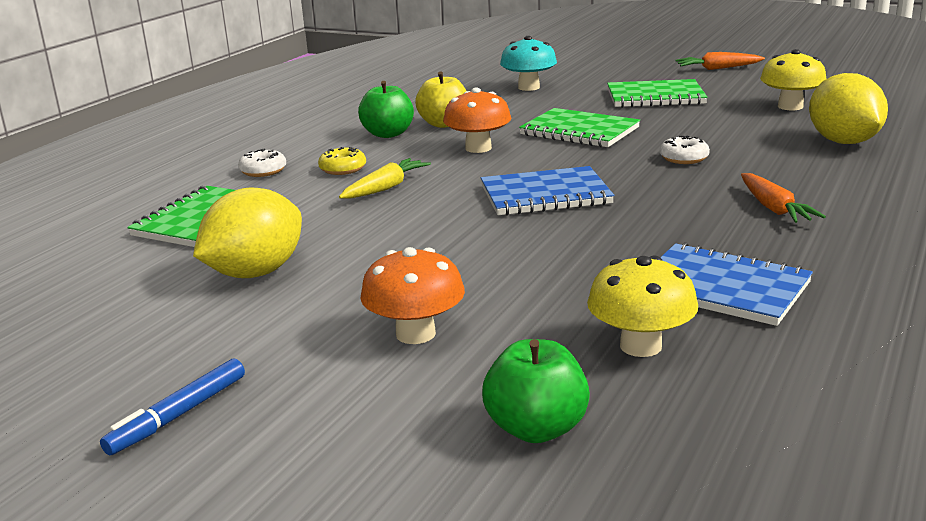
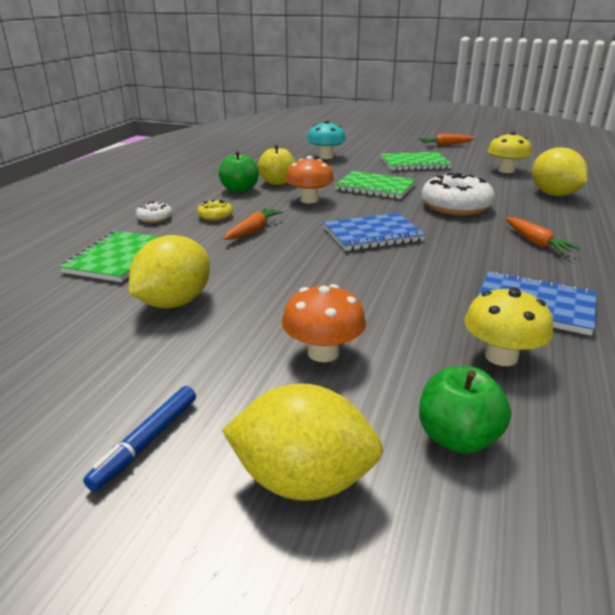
camera: 10 degrees left, 5 degrees up
yellow carrot [339,158,431,199] -> orange carrot [223,208,283,240]
white donut [660,136,710,164] -> white donut [421,173,495,215], size x2.10
none -> yellow lemon [222,383,383,501]

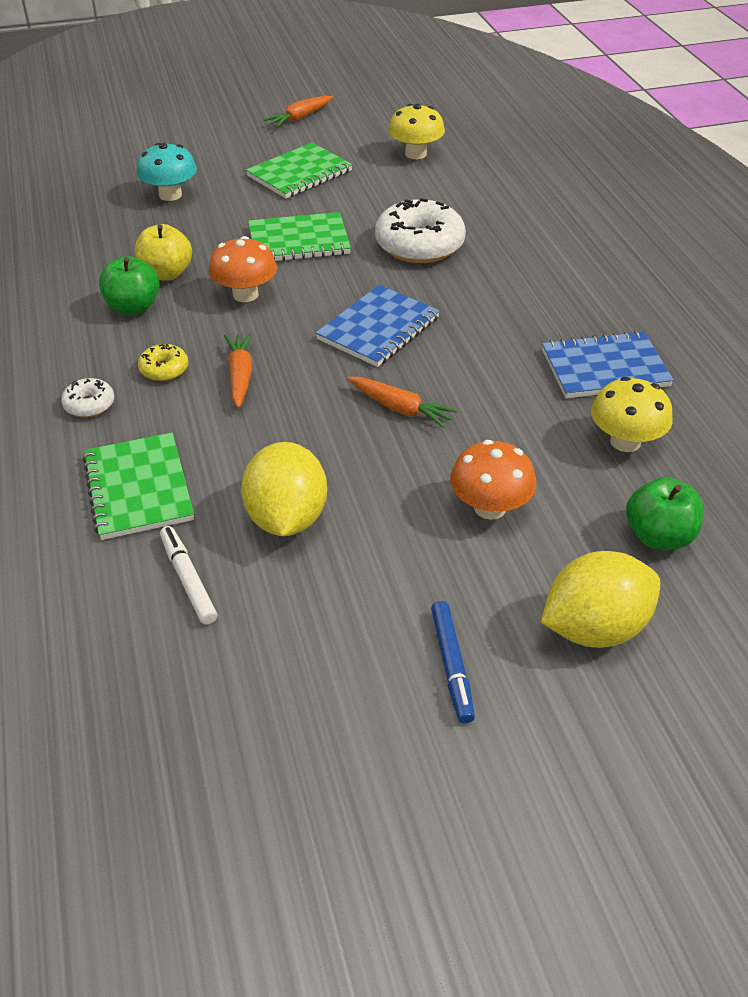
camera: 35 degrees left, 15 degrees up
orange carrot [505,217,580,254] -> orange carrot moved to [347,377,458,428]
yellow lemon [532,147,588,196] -> none
none -> white marker [160,526,217,625]

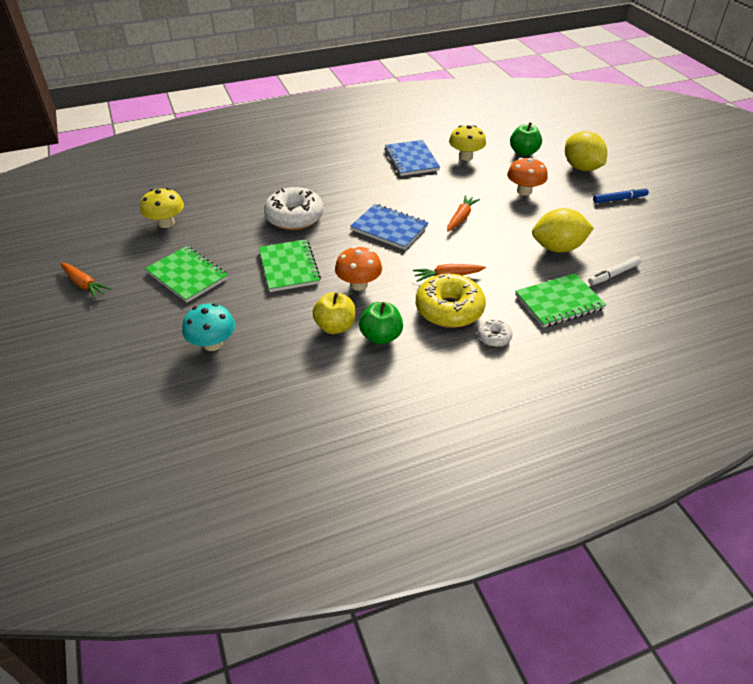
camera: 95 degrees left, 0 degrees up
yellow donut [138,344,188,381] -> yellow donut [416,273,486,328], size x2.10

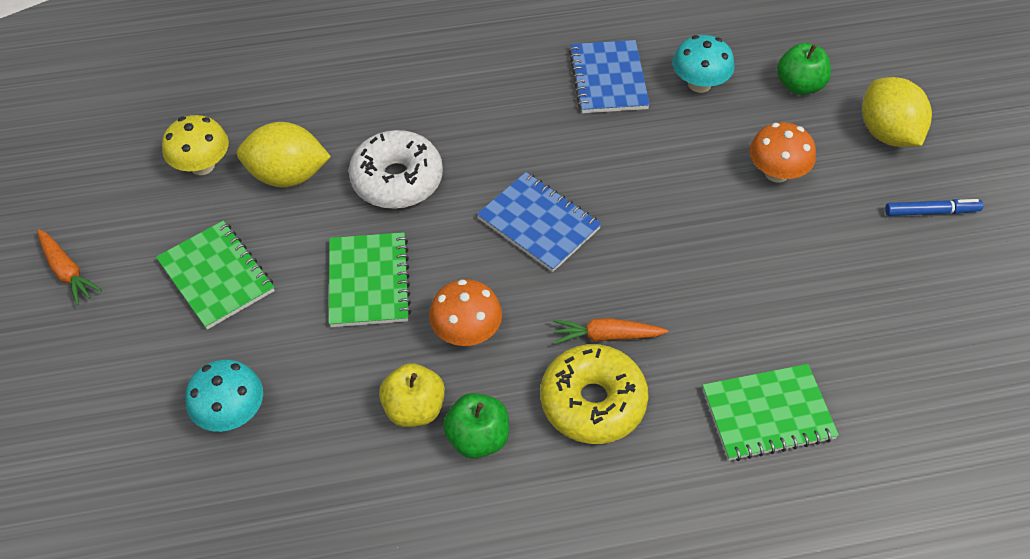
camera: 10 degrees right, 10 degrees up
orange carrot [447,195,480,232] -> none
yellow mushroom [449,125,486,161] -> turquoise mushroom [672,35,735,93]
white donut [478,319,513,347] -> none
yellow lemon [532,208,594,253] -> yellow lemon moved to [237,122,331,187]
white marker [588,256,641,285] -> none

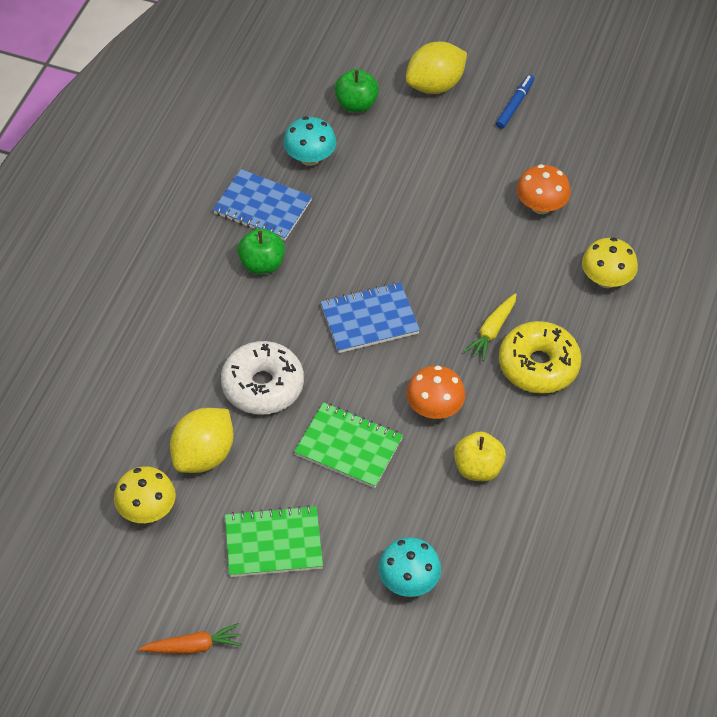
camera: 60 degrees left, 0 degrees up
green apple [443,393,509,459] -> green apple moved to [237,228,285,274]
orange carrot [553,318,668,344] -> yellow carrot [464,293,517,361]
green notebook [702,364,839,461] -> yellow mushroom [582,237,638,288]
orange mushroom [749,122,816,183] -> orange mushroom moved to [517,164,571,214]
yellow lemon [862,77,932,147] -> yellow lemon turned 45 degrees counterclockwise [406,42,467,94]

